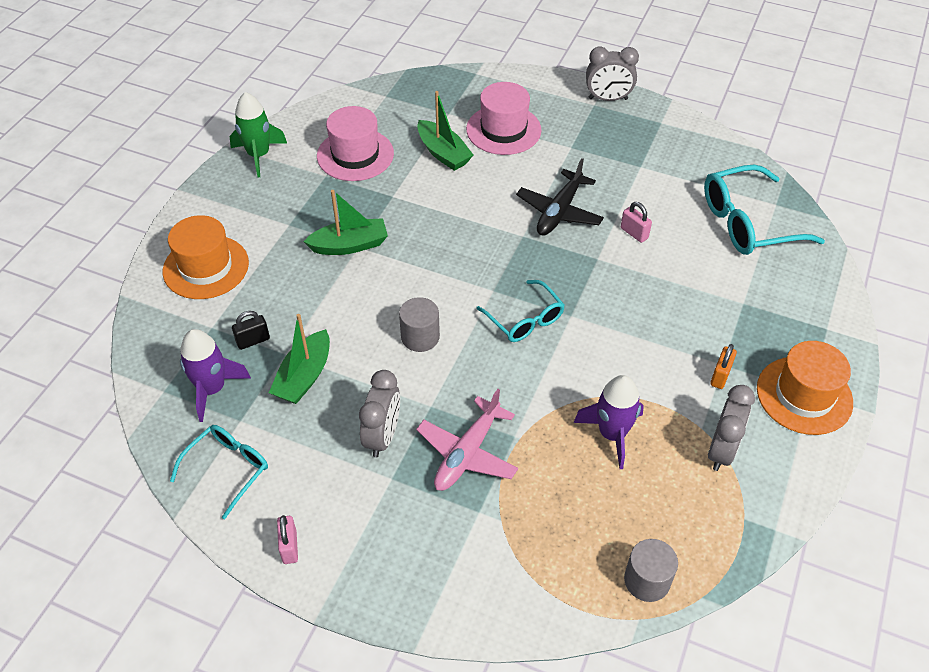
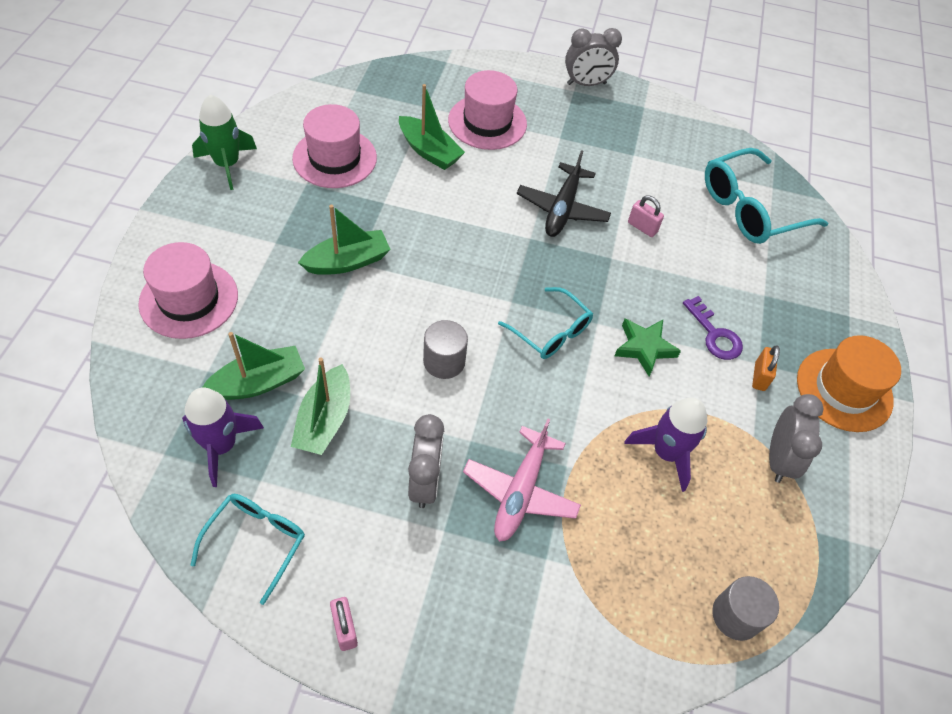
camera: 15 degrees left, 5 degrees up
orange hat [163,215,249,299] -> pink hat [138,242,238,339]
black padlock [232,311,270,350] -> green boat [203,332,305,400]
none -> green star [614,319,681,376]
none -> purple key [683,296,743,360]

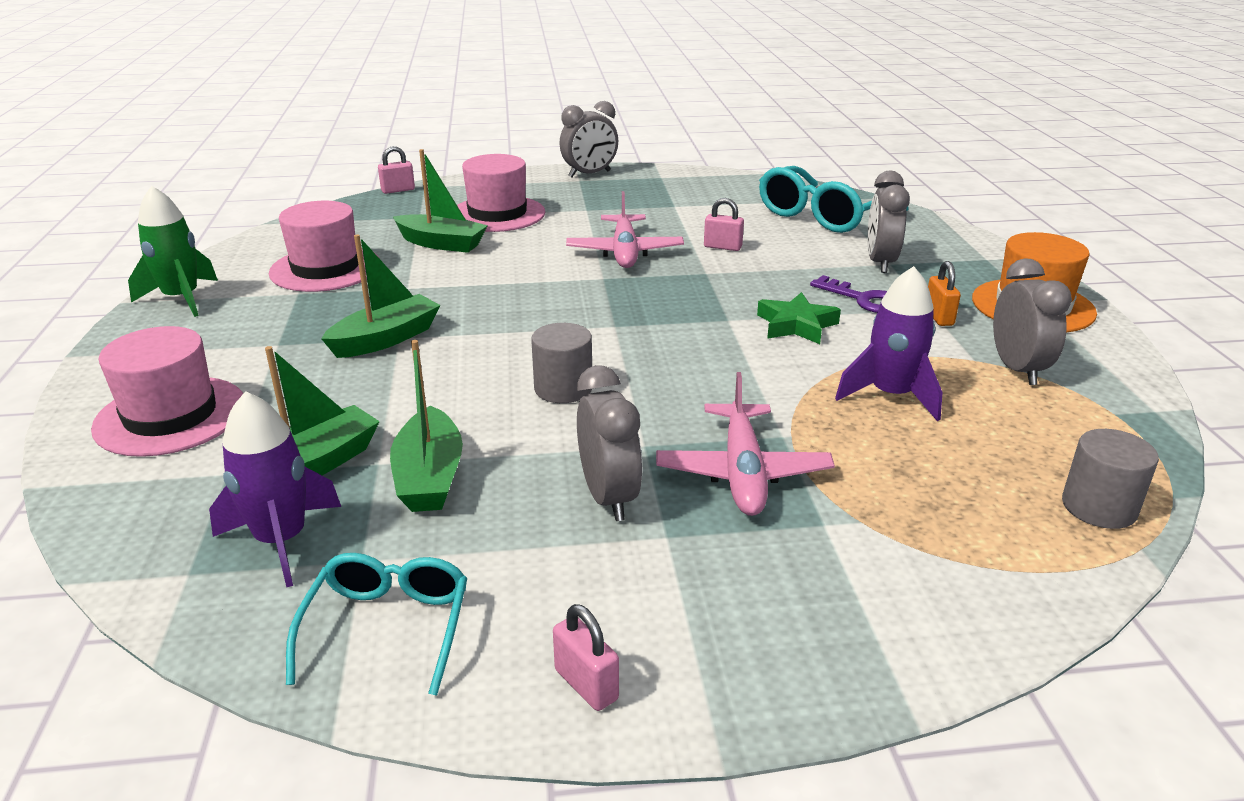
camera: 15 degrees left, 25 degrees down
turquoise glasses [498,287,593,359] -> none
black plane [517,150,611,237] -> pink plane [566,191,684,268]
none -> pink padlock [378,146,415,194]
none -> grey clock [867,171,910,273]

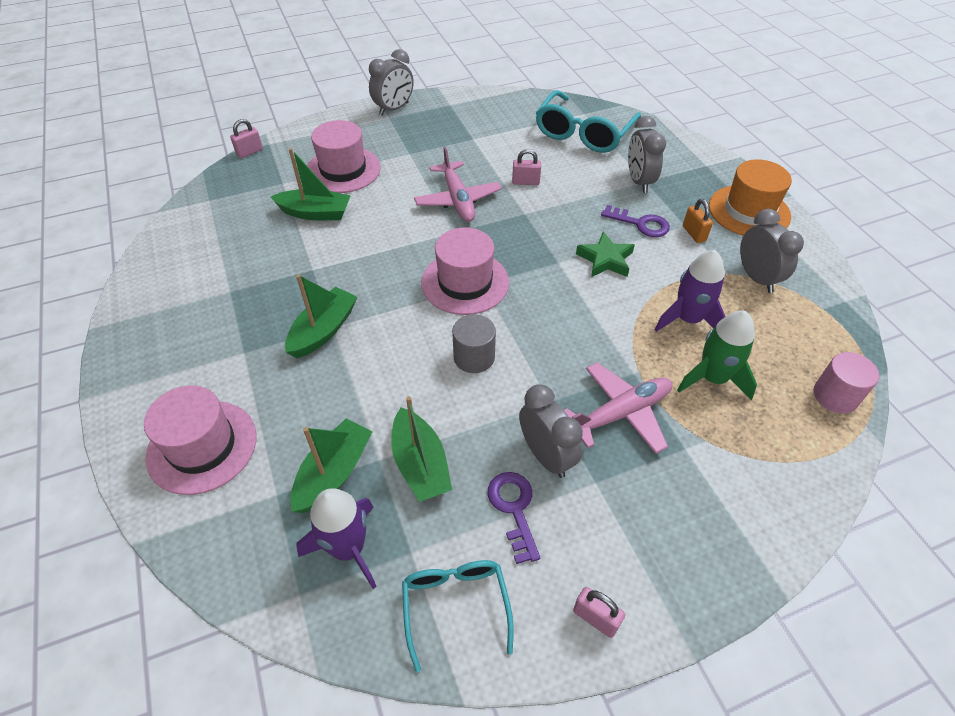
camera: 15 degrees left, 20 degrees up
green rocket [128,186,218,317] -> green rocket moved to [677,311,757,400]
pink hat [269,201,380,292] -> pink hat moved to [421,227,509,315]
pink plane [656,372,835,516] -> pink plane turned 105 degrees counterclockwise [564,362,672,454]
grey cylinder [1062,429,1159,529] -> pink cylinder [814,352,879,414]
none -> purple key [488,472,540,564]

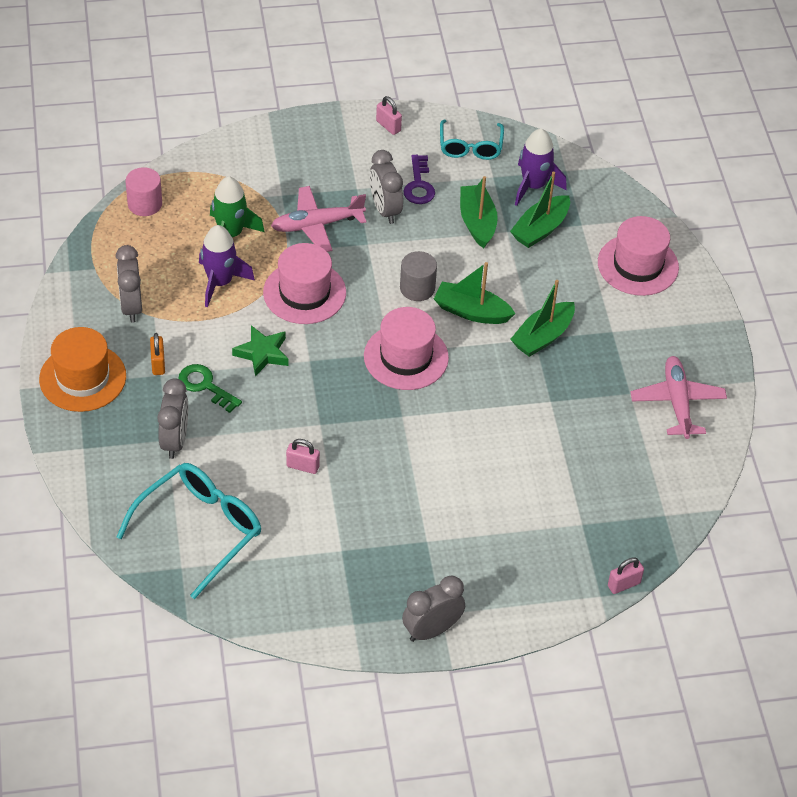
camera: 170 degrees left, 0 degrees up
green boat [271,148,351,220] -> green boat moved to [434,262,515,324]
pink hat [307,120,381,193] -> pink hat moved to [263,243,346,324]
pink plane [414,146,502,222] -> pink plane moved to [630,356,727,439]
purple key [601,205,670,237] -> green key [178,364,242,413]

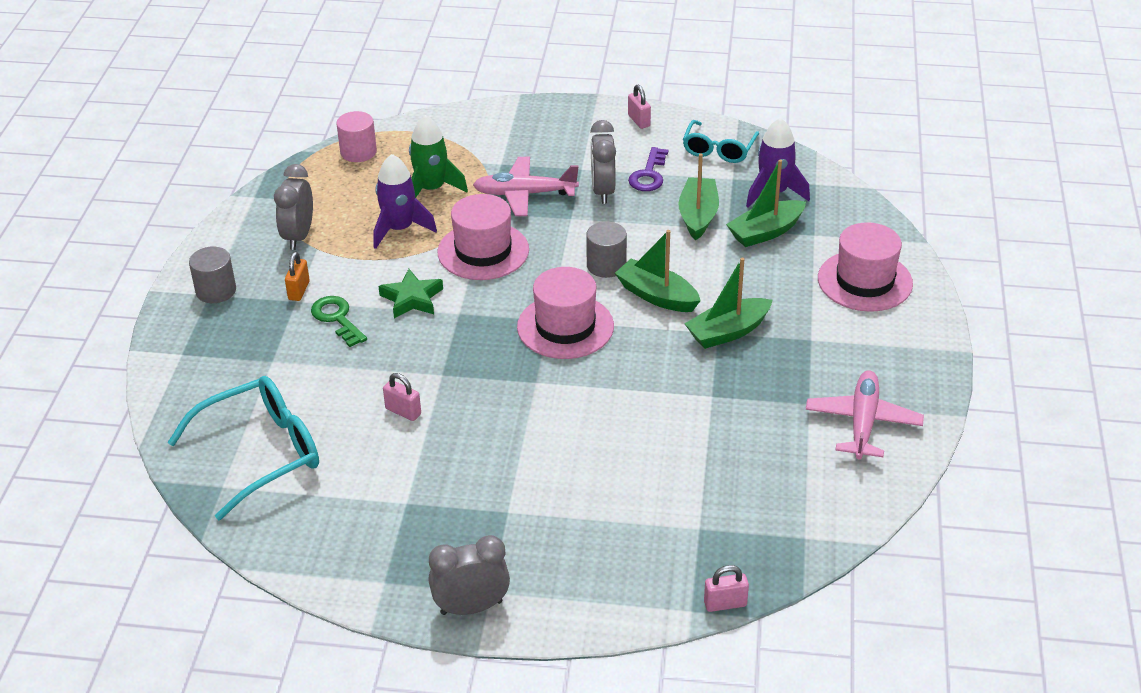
camera: 20 degrees right, 10 degrees down
orange hat [39,327,126,412] -> grey cylinder [189,247,236,303]
grey clock [157,378,188,459] -> none

